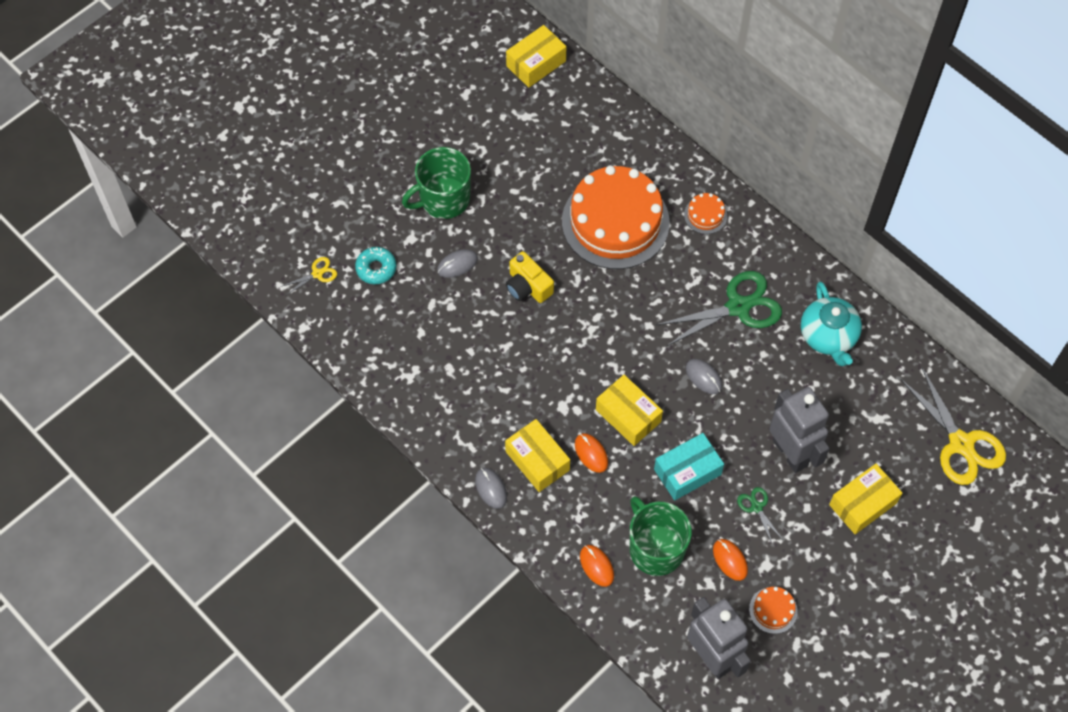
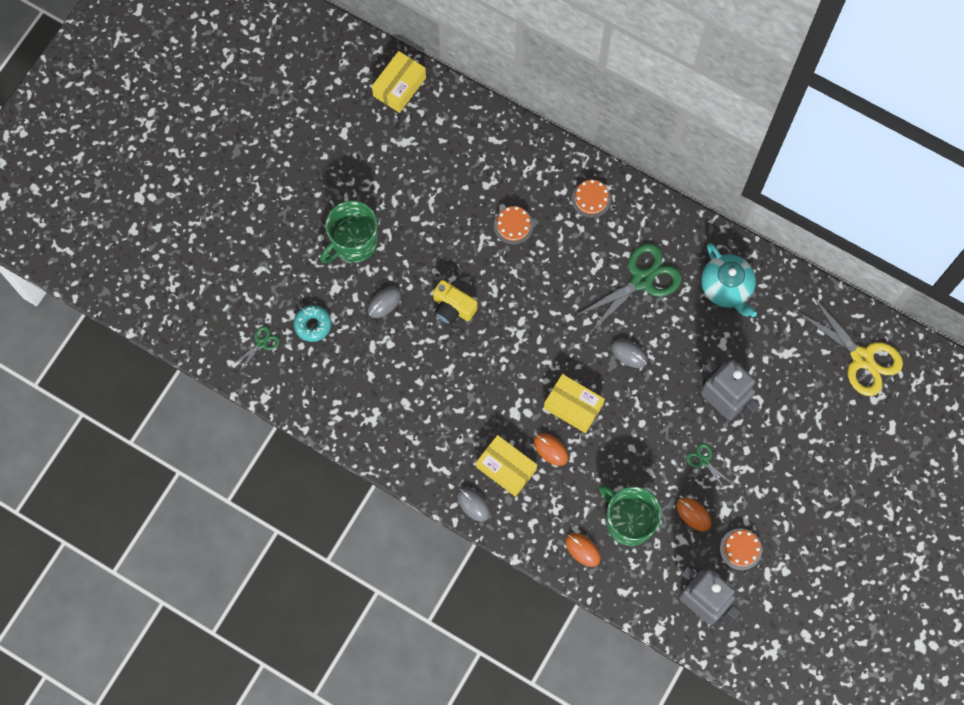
camera: 15 degrees left, 10 degrees up
yellow scissors [280,257,337,295] -> green scissors [233,326,280,371]
orange cake [562,166,670,269] -> orange cake [494,206,533,245], size x0.40
turquoise box [654,433,724,501] -> none
yellow box [829,464,902,534] -> none

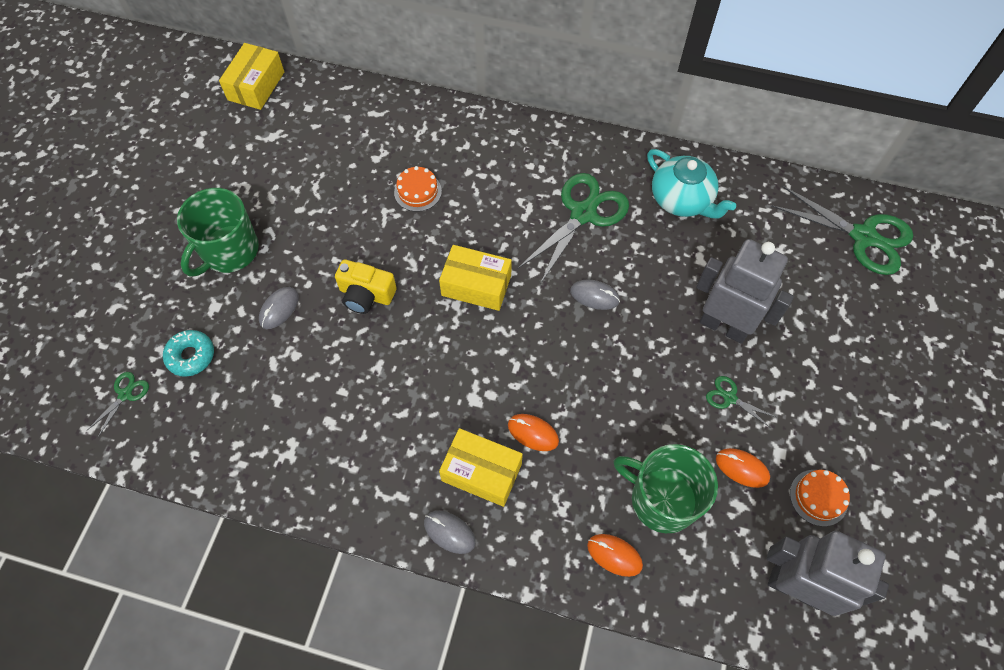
camera: 15 degrees left, 10 degrees down
yellow box [544,374,605,433] -> yellow box moved to [439,245,512,311]
orange cake [572,180,611,218] -> none
yellow scissors [798,297,903,396] -> green scissors [772,185,913,275]

